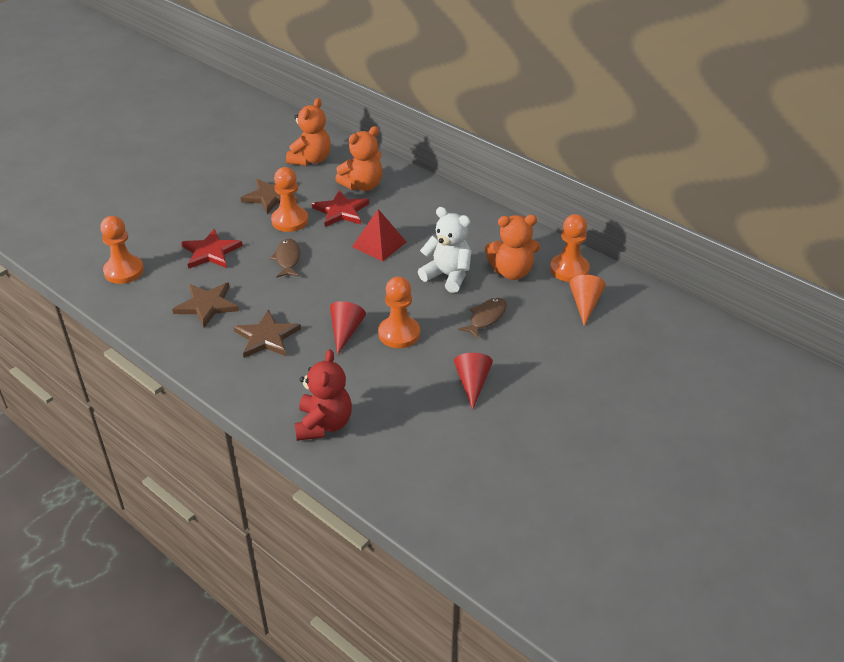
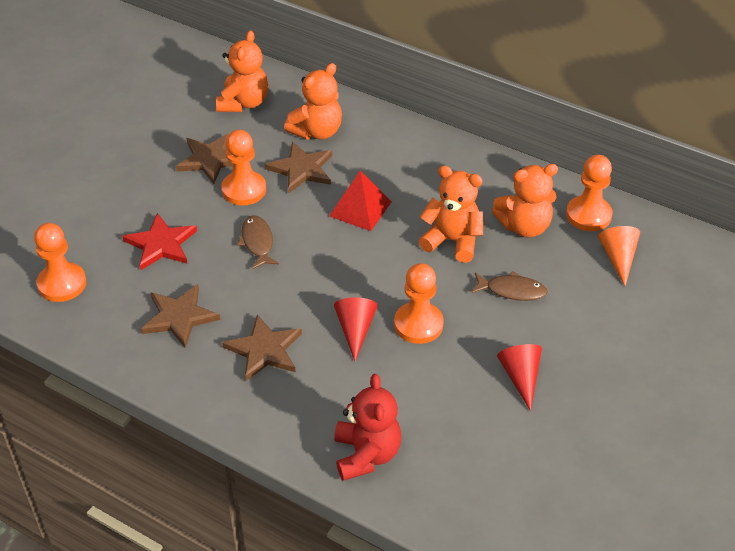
camera: 10 degrees left, 5 degrees up
red star [312,190,369,227] -> brown star [265,142,332,193]
white teddy bear [418,207,472,293] -> orange teddy bear [419,166,483,263]
brown fish [458,298,507,339] -> brown fish turned 75 degrees clockwise [471,271,548,301]

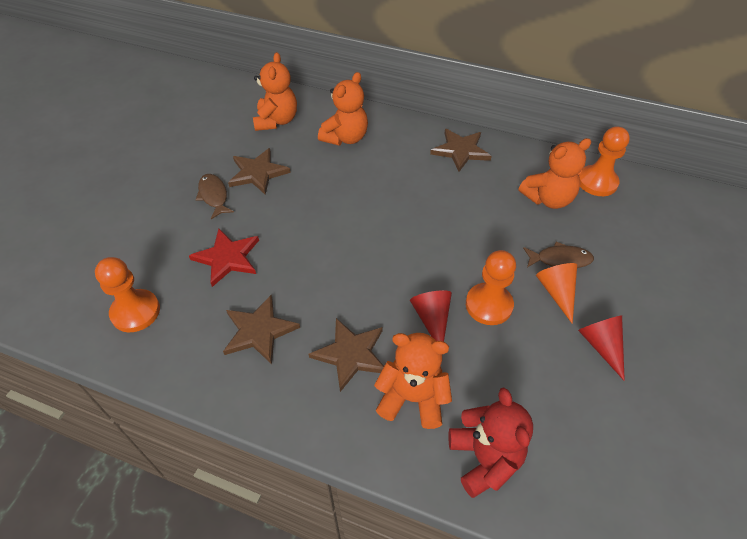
camera: 10 degrees left, 5 degrees up
orange pawn [221,130,266,205] -> none
brown fish [237,216,279,269] -> brown fish moved to [195,174,234,219]
brown star [265,142,332,193] -> brown star moved to [430,129,492,172]
red pyramid [329,171,392,231] -> none
orange teddy bear [419,166,483,263] -> orange teddy bear moved to [374,333,452,429]
orange cone [598,226,640,286] -> orange cone moved to [536,263,577,324]

